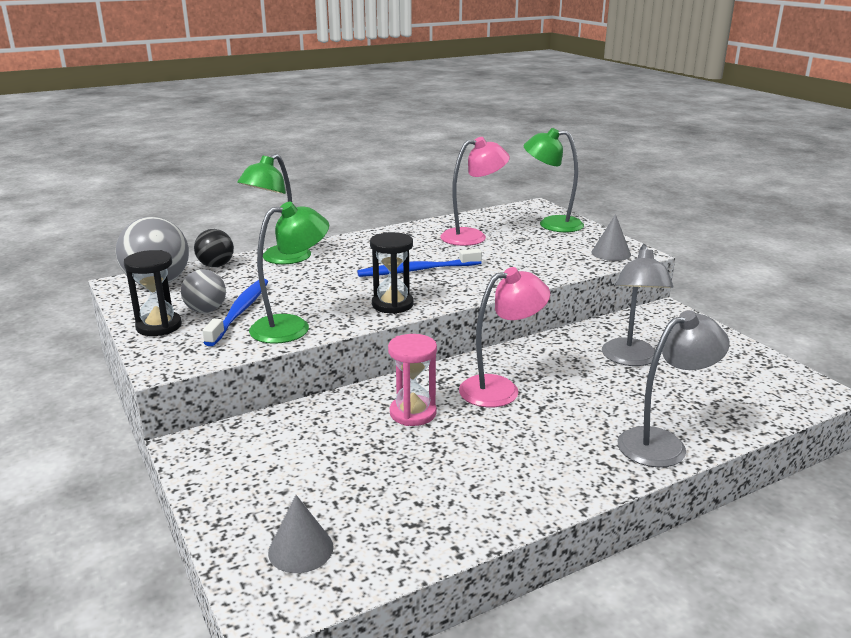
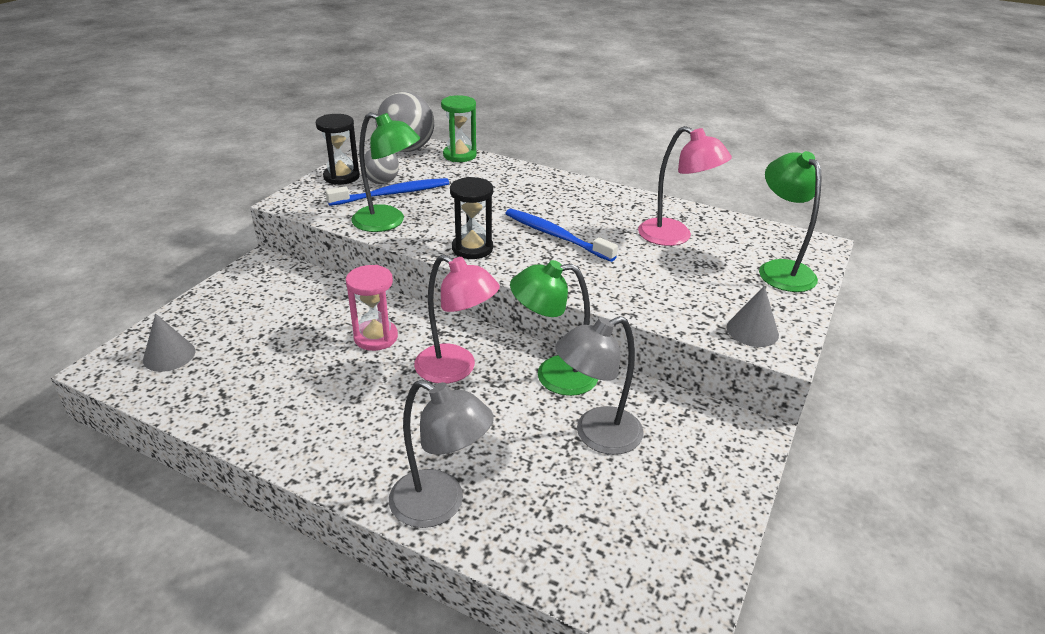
camera: 55 degrees right, 10 degrees up
black ball [194,229,234,267] -> green hourglass [441,95,477,162]
green lamp [237,154,311,264] -> green lamp moved to [510,260,598,396]

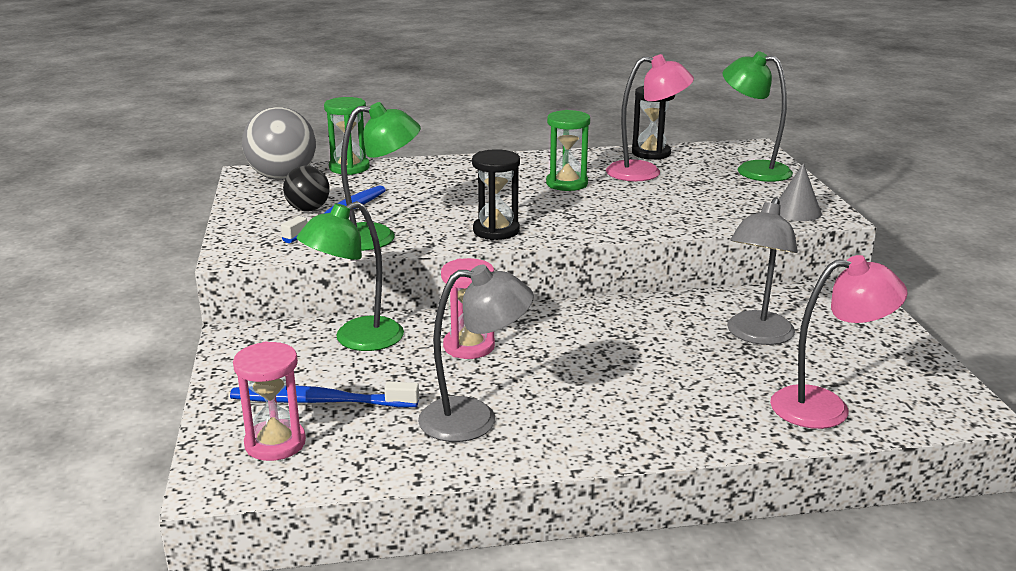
camera: 35 degrees left, 10 degrees down
grey cone [143,314,195,372] -> pink hourglass [233,341,306,461]
black hourglass [316,114,360,185] -> black hourglass moved to [632,86,675,160]
grey ball [364,149,399,184] -> black ball [283,166,330,211]
grey lamp [389,379,494,528] -> grey lamp moved to [418,265,534,442]
pink lamp [414,254,500,384] -> pink lamp moved to [770,255,908,429]
blue toothbrush [505,209,618,262] -> blue toothbrush moved to [230,382,419,407]
green lamp [510,260,598,396] -> green lamp moved to [297,201,404,351]
none -> green hourglass [546,110,590,191]

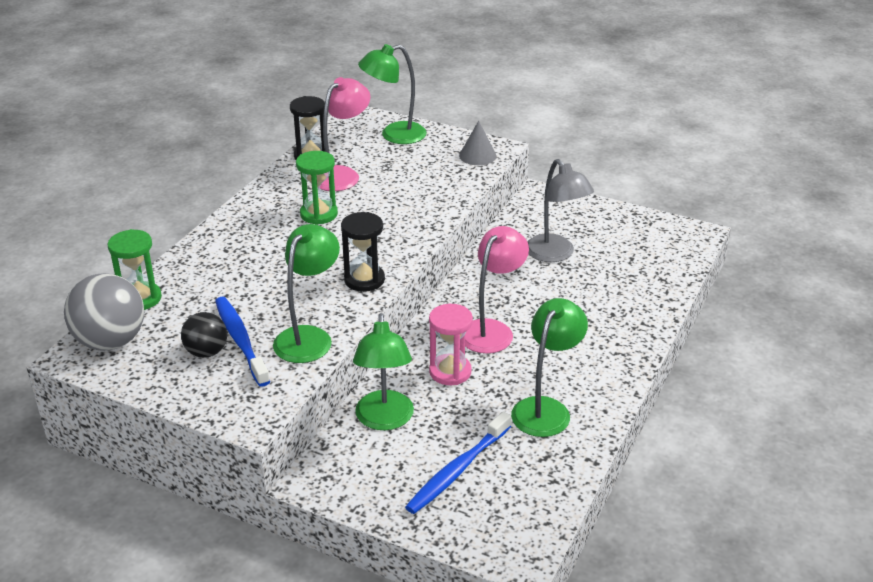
camera: 55 degrees left, 10 degrees up
pink hourglass [233,341,306,461] -> none
grey lamp [418,265,534,442] -> green lamp [511,298,588,437]
pink lamp [770,255,908,429] -> pink lamp moved to [465,226,529,353]

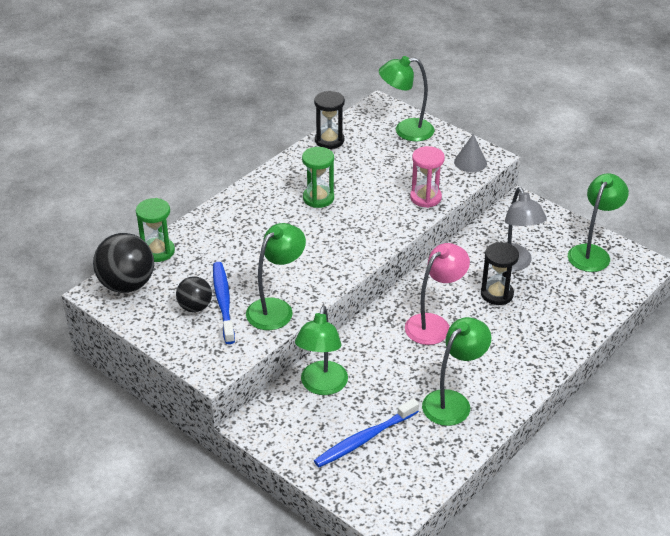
camera: 15 degrees right, 5 degrees up
grey ball [64,273,144,351] -> black ball [93,233,154,293]
pink lamp [320,77,370,191] -> none
black hourglass [341,212,385,292] -> black hourglass moved to [481,242,519,305]
pink hourglass [429,304,473,385] -> pink hourglass moved to [410,146,445,208]
none -> green lamp [568,173,629,272]

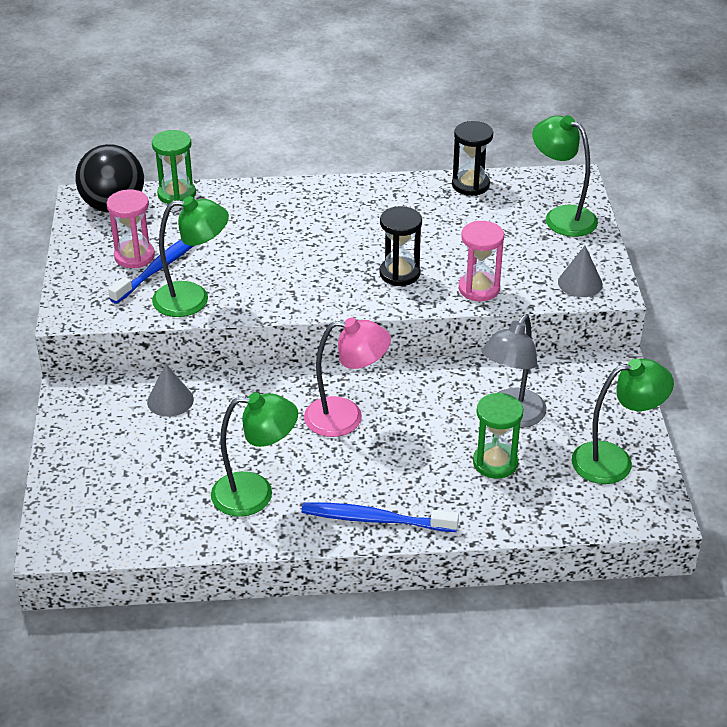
camera: 45 degrees right, 0 degrees up
black ball [176,276,212,312] -> pink hourglass [107,189,155,268]
green lamp [295,306,348,395] -> grey cone [147,364,194,417]
green hourglass [302,147,334,208] -> green hourglass moved to [473,392,523,479]
blue toothbrush [314,399,419,467] -> blue toothbrush moved to [301,502,459,532]
black hourglass [481,242,519,305] -> black hourglass moved to [379,206,422,286]

